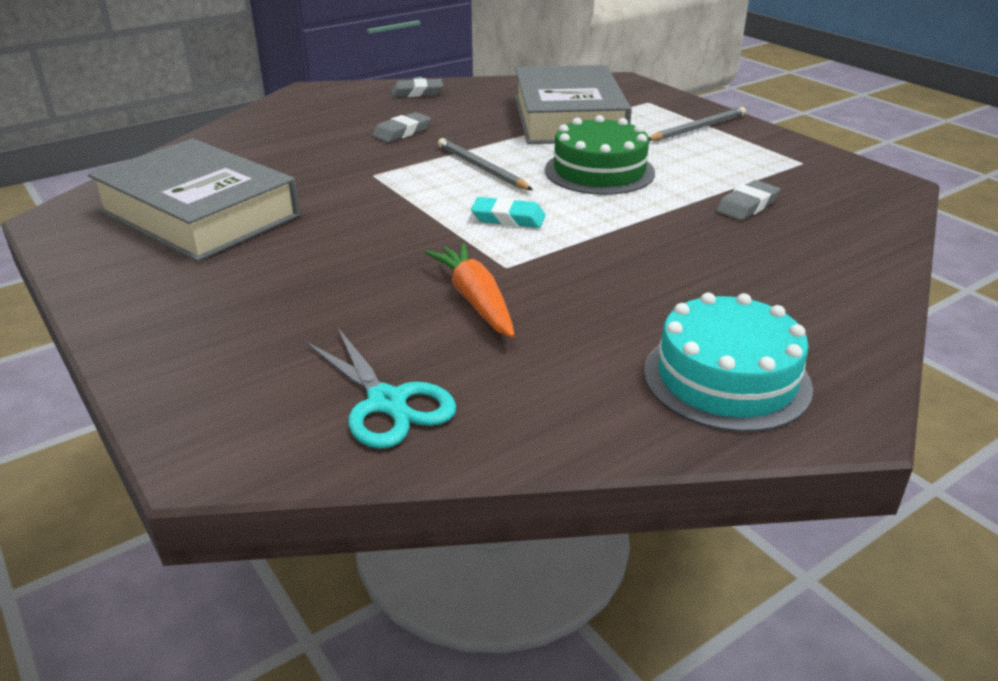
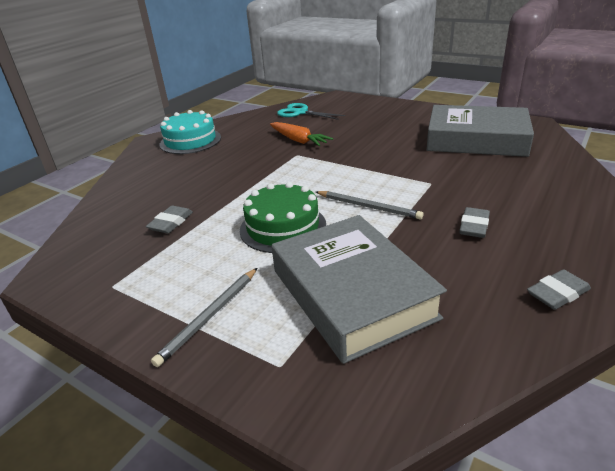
camera: 160 degrees right, 0 degrees up
turquoise eraser [471,197,546,228] -> none

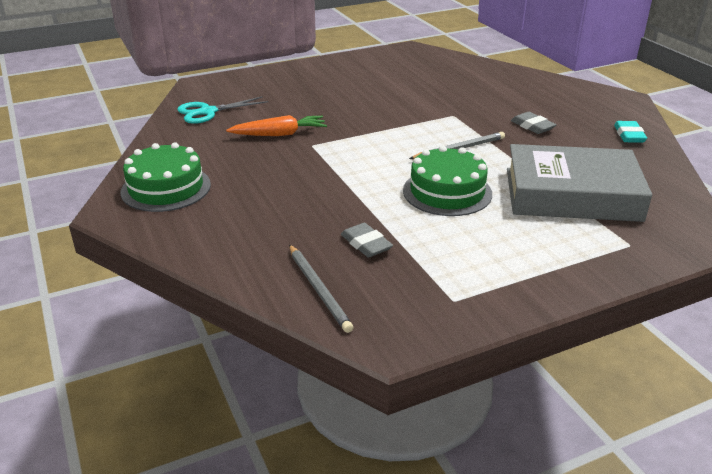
camera: 60 degrees left, 0 degrees up
grey pencil [151,268,257,367] -> grey pencil moved to [289,244,353,333]
turquoise cake [159,110,221,154] -> green cake [120,142,211,212]
grey book [427,105,534,157] -> none
grey eraser [527,269,591,310] -> turquoise eraser [614,121,647,143]

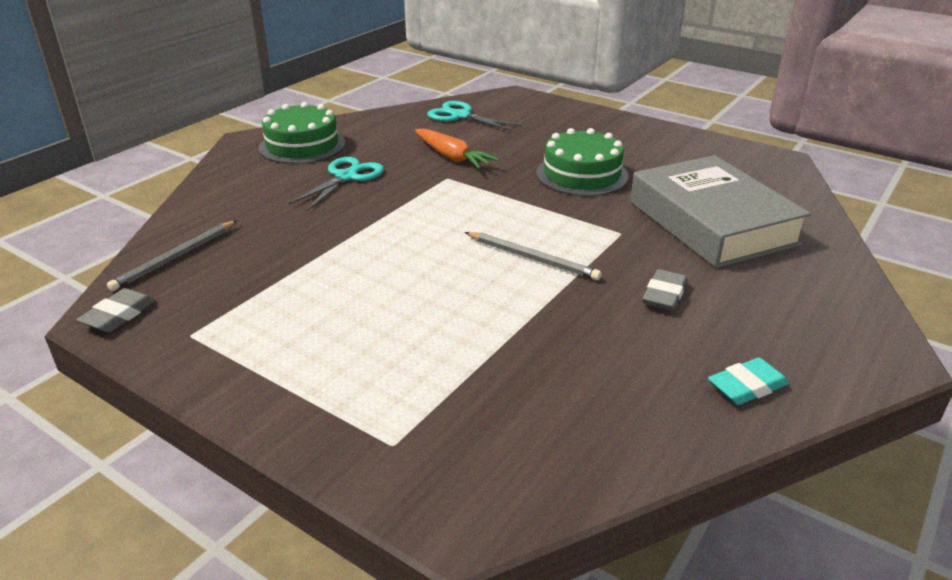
camera: 60 degrees right, 0 degrees up
grey eraser [341,223,393,258] -> grey eraser moved to [76,288,156,332]
green cake [403,146,492,216] -> green cake moved to [536,128,629,196]
grey book [507,144,652,222] -> grey book moved to [630,155,811,268]
none -> turquoise scissors [288,157,384,211]

